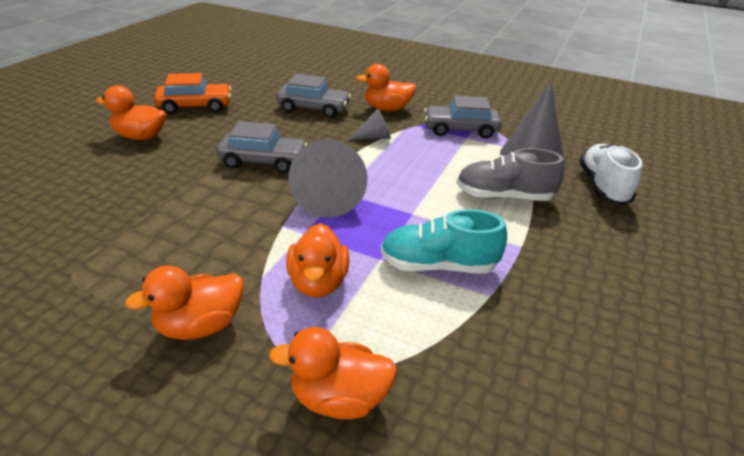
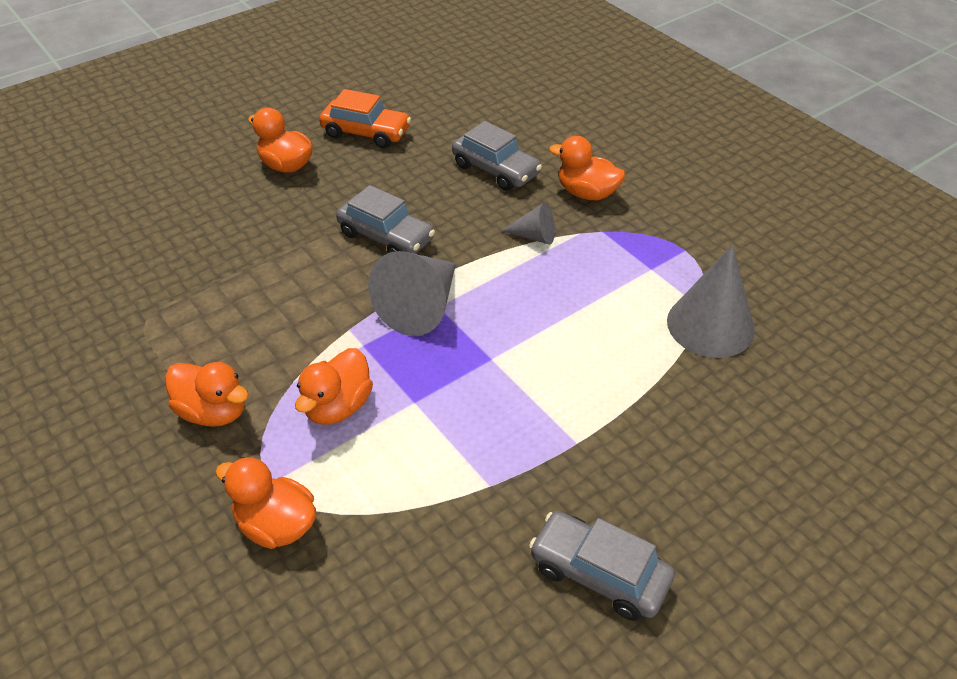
camera: 30 degrees right, 10 degrees up
orange duck [125,266,244,340] -> orange duck turned 150 degrees counterclockwise [165,362,249,427]
turquoise shoe [381,209,507,274] -> none
grey car [424,96,502,139] -> grey car moved to [529,511,675,621]
grey shoe [457,148,564,201] -> none
white shoe [579,144,642,205] -> none

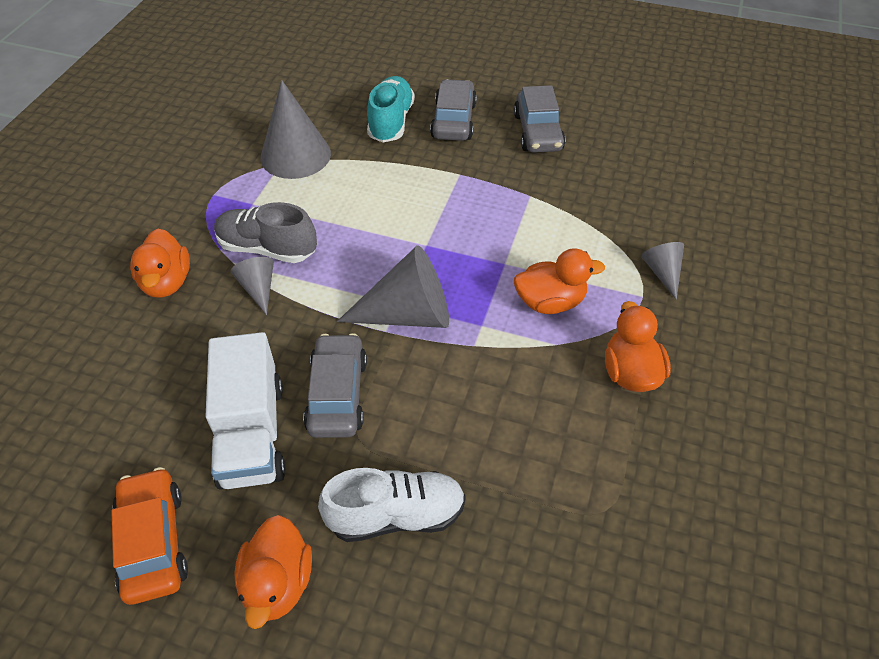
camera: 125 degrees left, 5 degrees up
orange duck [215,457,316,549] -> grey cone [641,242,684,300]
grey car [452,121,542,191] -> grey car moved to [430,79,477,141]
none -> white truck [205,332,285,490]
none -> grey shoe [214,202,317,263]
none -> white shoe [318,468,466,542]
none -> turquoise shoe [367,76,415,143]

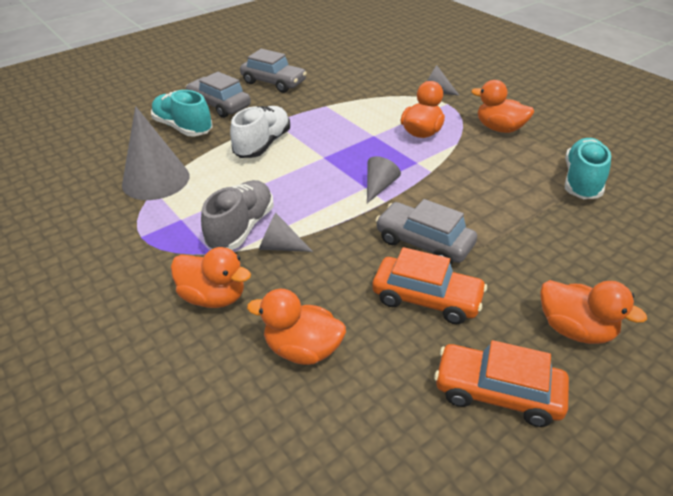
camera: 55 degrees left, 10 degrees down
white truck [205,332,285,490] -> orange car [372,247,487,324]
grey shoe [214,202,317,263] -> grey shoe turned 150 degrees clockwise [201,180,274,250]
white shoe [318,468,466,542] -> white shoe moved to [230,106,290,158]
grey cone [337,245,449,328] -> grey cone [367,156,401,203], size x0.52
none -> orange duck [247,289,346,365]
none -> turquoise shoe [565,138,611,199]

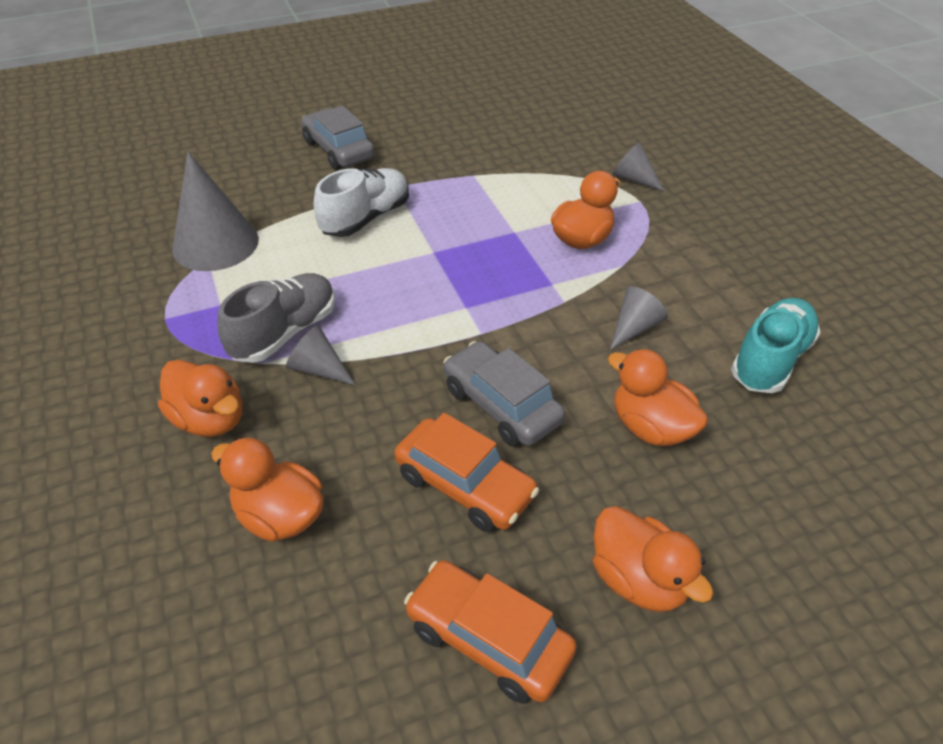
camera: 15 degrees right, 5 degrees up
turquoise shoe [151,90,213,136] -> none
grey car [240,49,307,93] -> none
grey cone [367,156,401,203] -> grey cone moved to [610,286,668,350]
orange duck [471,80,534,133] -> orange duck moved to [608,349,708,446]

